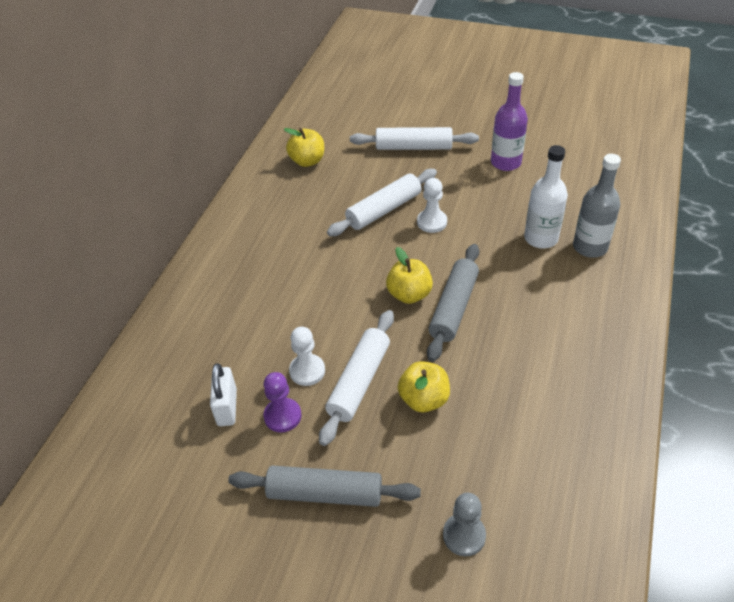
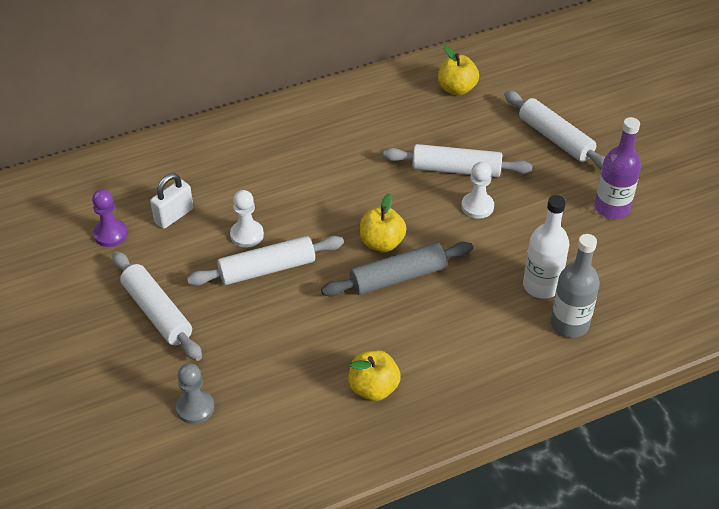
camera: 45 degrees right, 0 degrees up
grey rolling pin [228,466,421,507] -> white rolling pin [112,251,202,361]
purple pawn [263,372,301,433] -> purple pawn moved to [92,189,128,247]
yellow apple [398,361,450,412] -> yellow apple moved to [348,350,401,401]

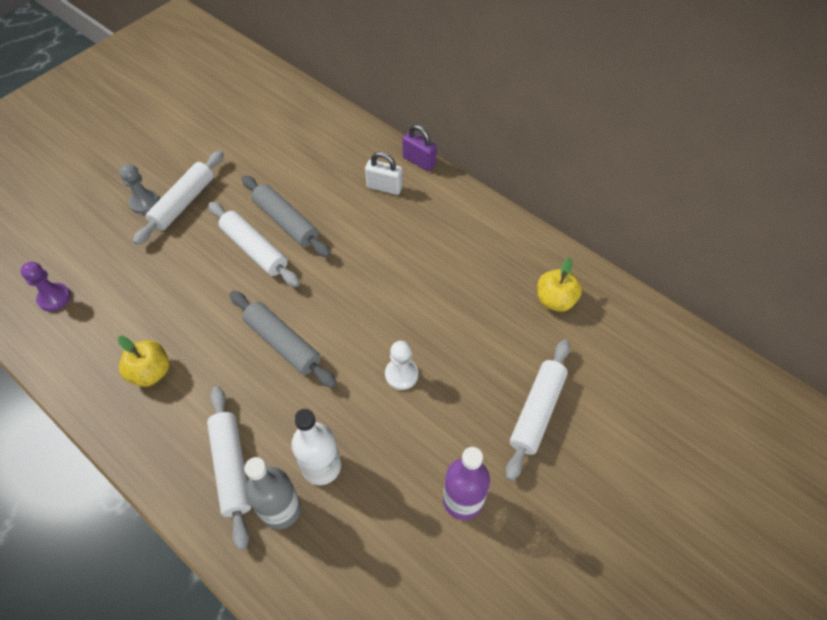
camera: 65 degrees right, 10 degrees up
purple pawn [92,189,128,247] -> purple pawn moved to [21,262,71,312]
white padlock [150,173,193,229] -> white padlock moved to [365,152,403,195]
grey pawn [176,363,214,424] -> grey pawn moved to [120,164,159,214]
white pawn [230,190,264,248] -> grey rolling pin [242,175,331,258]
yellow apple [360,193,407,252] -> none
white rolling pin [383,144,533,177] -> white rolling pin moved to [207,386,252,550]
none -> purple padlock [402,125,437,171]

